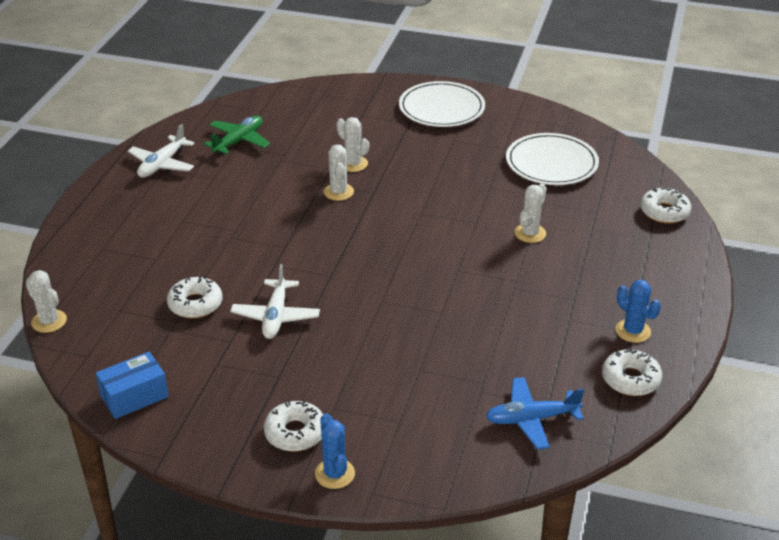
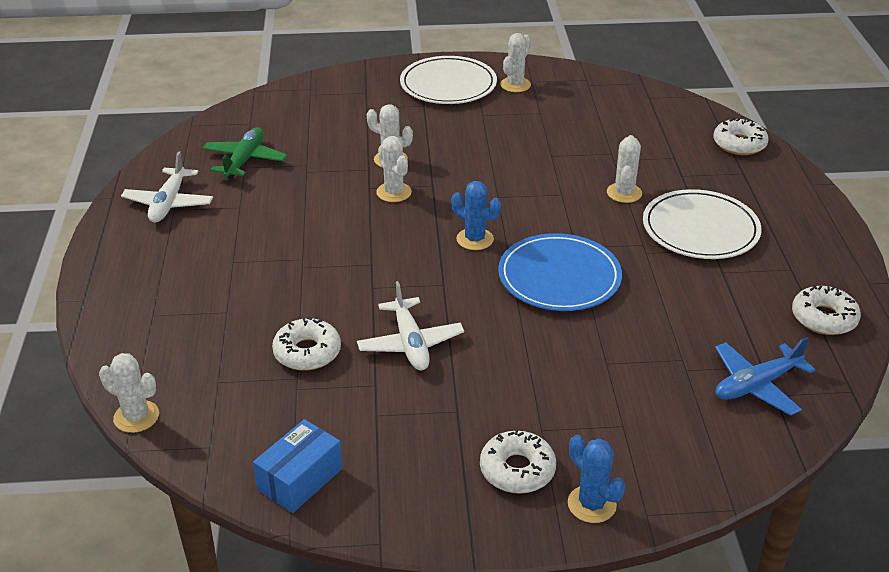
camera: 20 degrees left, 0 degrees up
white plate [506,133,599,185] -> white plate moved to [643,189,762,259]
blue cactus [616,280,661,343] -> blue cactus moved to [451,181,501,250]
none -> blue plate [498,233,622,311]
none -> white cactus [500,33,531,92]

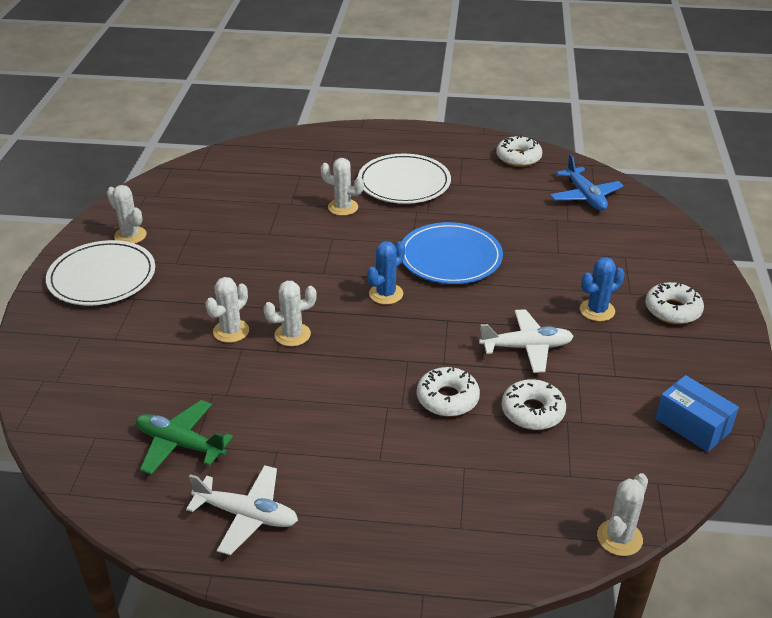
camera: 80 degrees left, 0 degrees up
blue cactus [568,435,626,523] -> blue cactus moved to [580,257,625,321]
white donut [713,118,769,155] -> white donut moved to [417,367,480,417]

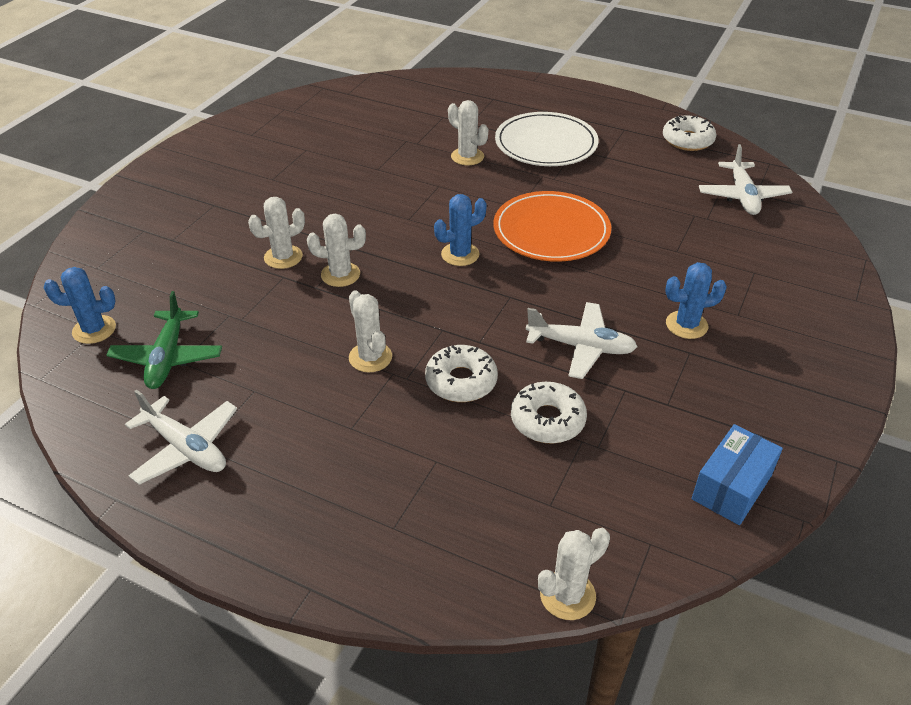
camera: 20 degrees right, 5 degrees up
white plate [46,240,155,306] -> none
white cactus [107,185,147,244] -> white cactus moved to [349,290,392,372]
green plane [136,400,233,475] -> green plane turned 135 degrees counterclockwise [107,291,222,389]
blue plate [402,222,503,284] -> orange plate [493,191,611,262]
blue plane [550,154,624,211] -> white plane [699,144,792,215]
white donut [645,282,704,324] -> none
blue box [656,375,739,452] -> blue box turned 60 degrees clockwise [692,424,783,525]
none -> blue cactus [43,267,116,344]

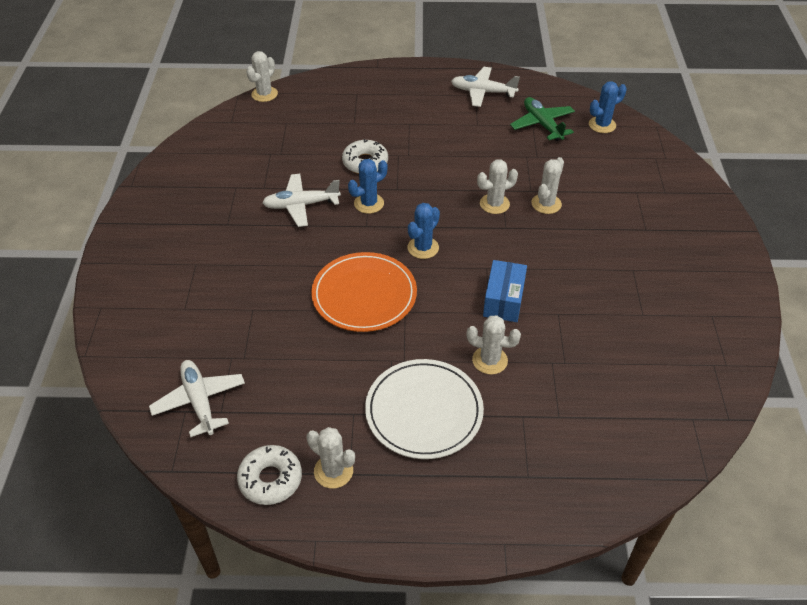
camera: 155 degrees right, 5 degrees up
white cactus [349,290,392,372] -> white cactus moved to [307,427,355,488]
white donut [511,382,587,444] -> none
blue cactus [665,262,727,339] -> blue cactus moved to [348,159,387,214]
blue box [692,424,783,525] -> blue box moved to [483,260,527,322]

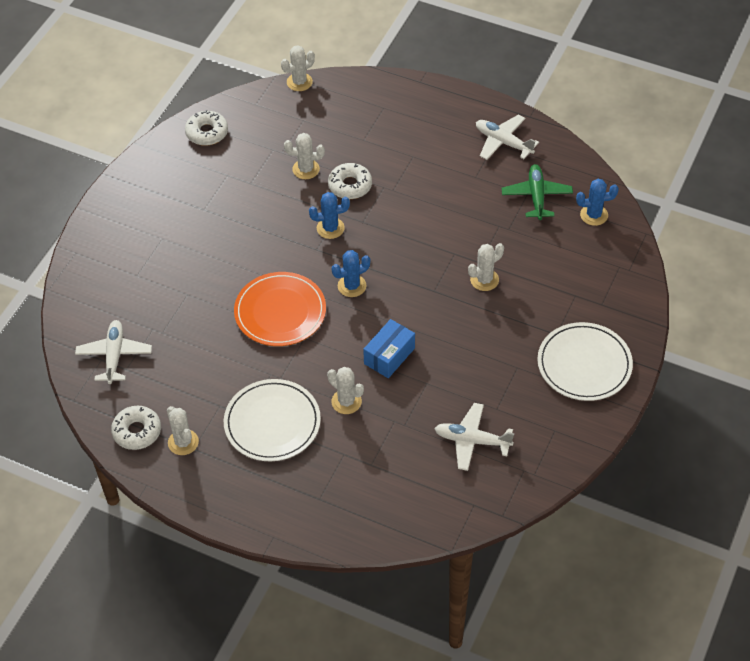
camera: 25 degrees right, 5 degrees up
white plane [262,174,341,227] -> white plane moved to [434,403,514,471]
white cactus [477,159,518,214] -> white cactus moved to [284,133,325,179]
none -> white donut [185,110,228,146]
none -> white plate [537,322,633,401]

